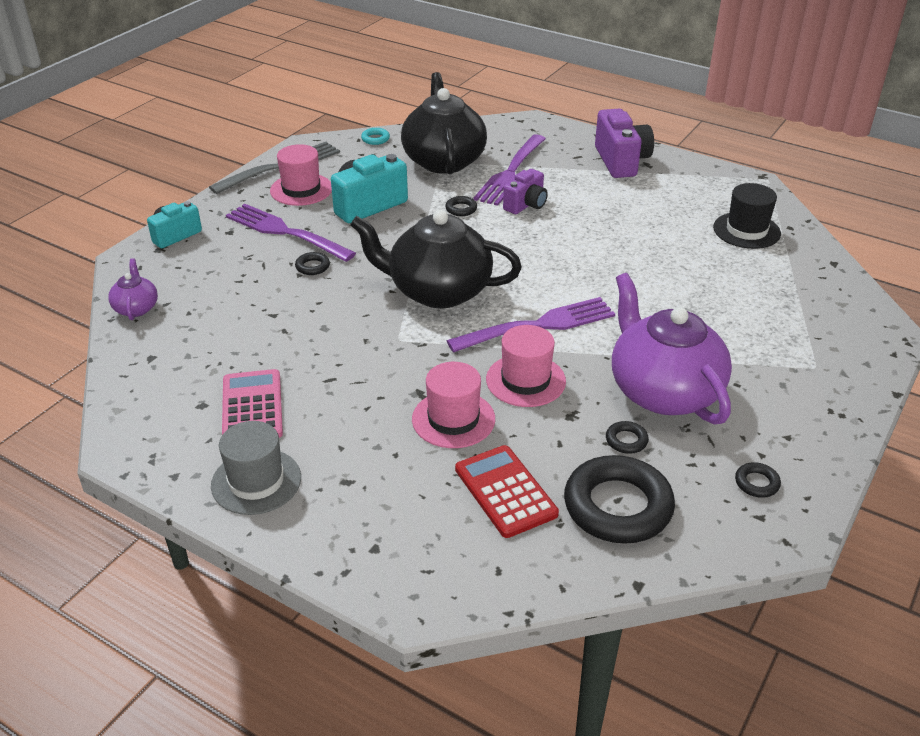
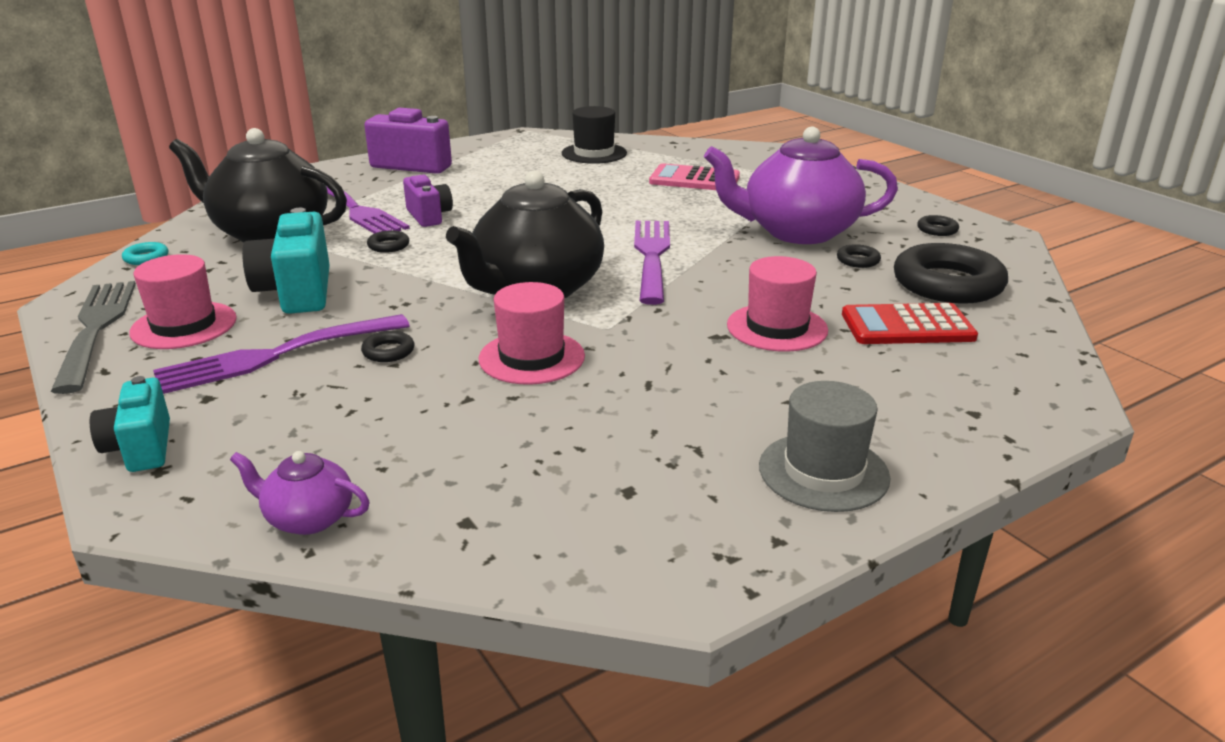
camera: 65 degrees left, 10 degrees down
pink calculator [222,369,283,438] -> pink calculator moved to [649,163,740,190]
pink hat [486,325,566,407] -> pink hat moved to [479,282,585,385]

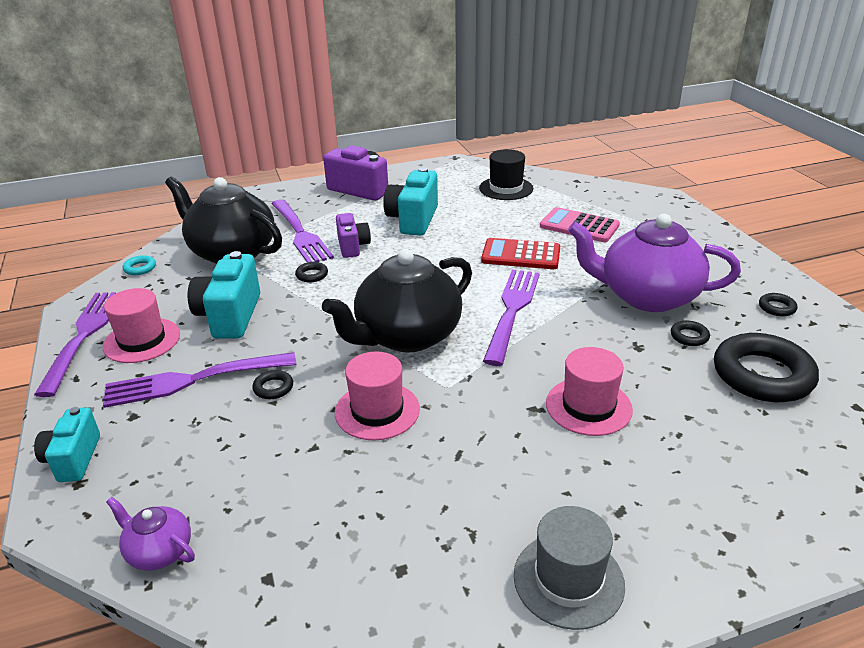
camera: 15 degrees right, 5 degrees up
grey fork [51,281,136,394] -> purple fork [34,292,116,397]
red calculator [842,303,978,344] -> red calculator moved to [481,238,560,269]
none -> turquoise camera [383,167,438,236]

